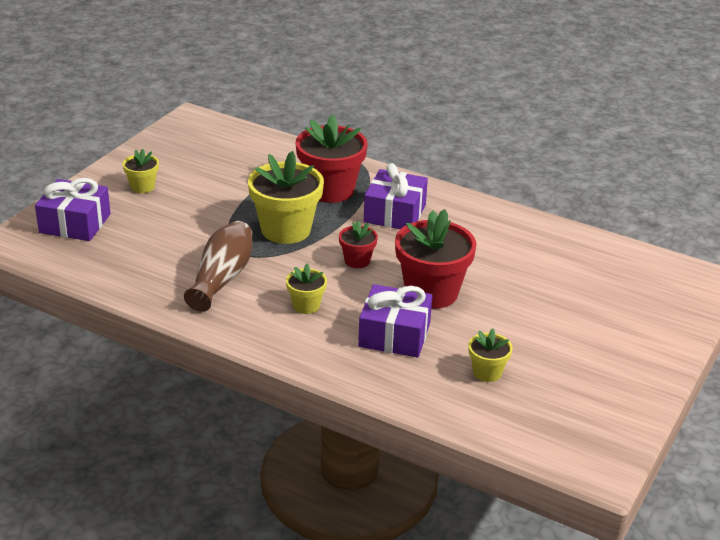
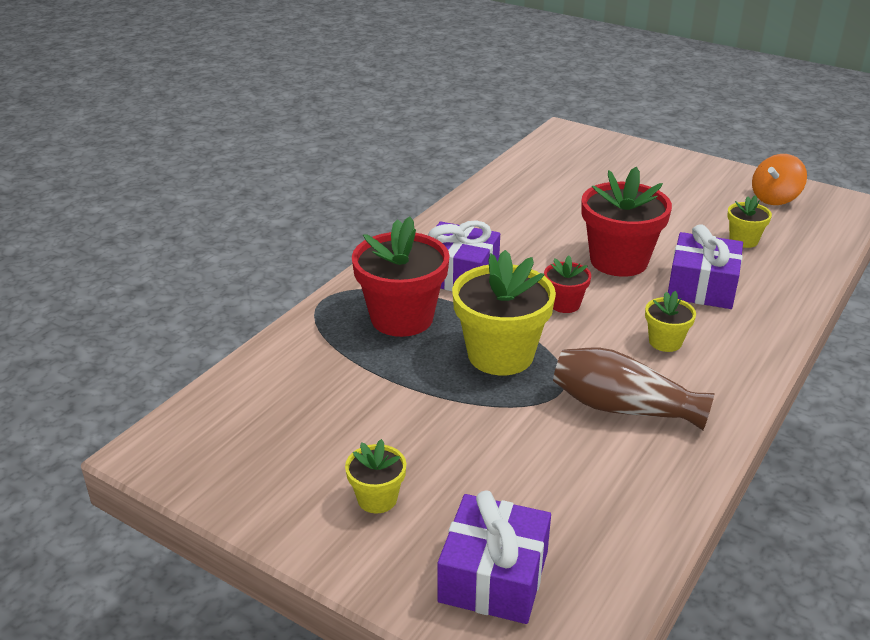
camera: 85 degrees left, 0 degrees up
none -> orange spinning top [752,154,807,205]

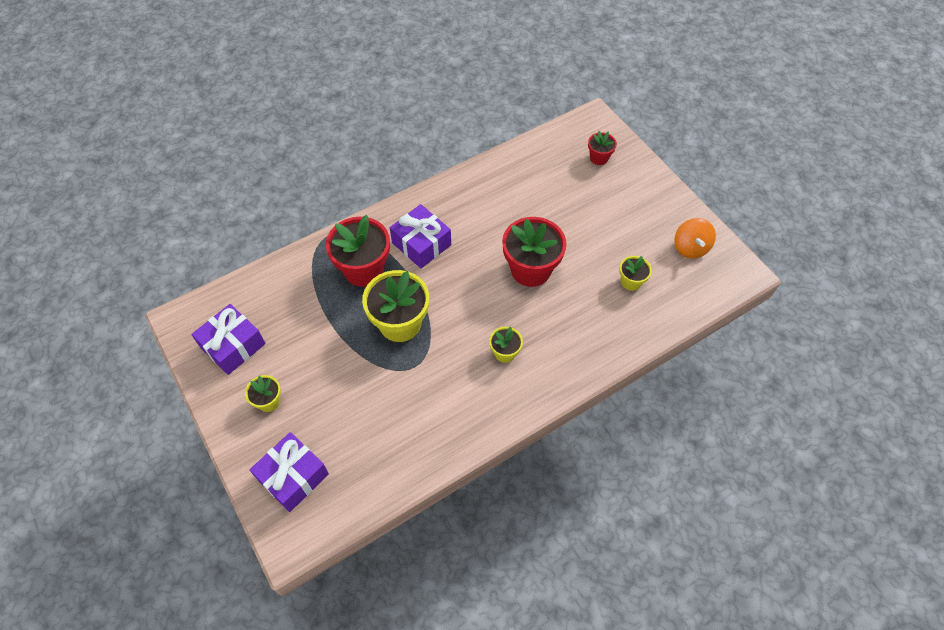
camera: 25 degrees right, 25 degrees up
red flower pot [544,256,591,313] -> red flower pot moved to [588,131,617,165]
brown vase [553,348,715,430] -> none
purple gift [668,224,743,309] -> purple gift moved to [191,304,266,375]
orange spinning top [752,154,807,205] -> orange spinning top turned 75 degrees counterclockwise [674,218,716,259]

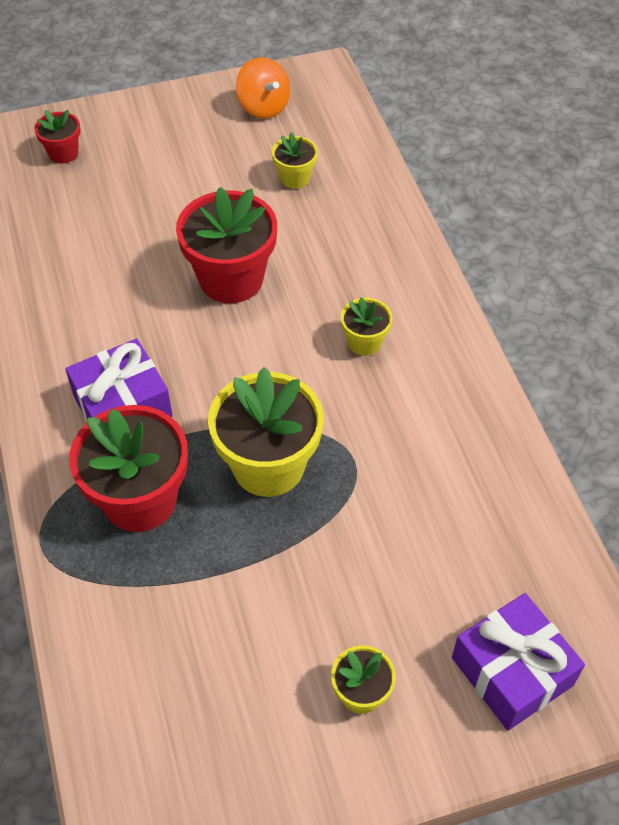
camera: 75 degrees left, 5 degrees down
purple gift [191,304,266,375] -> none
orange spinning top [674,218,716,259] -> orange spinning top turned 45 degrees clockwise [236,57,290,119]

